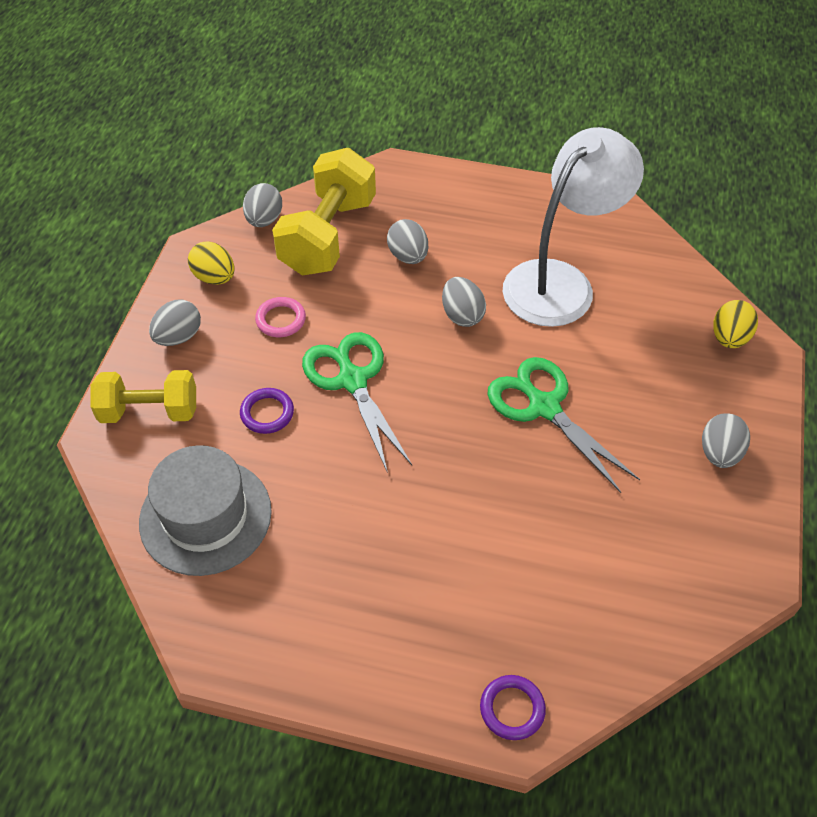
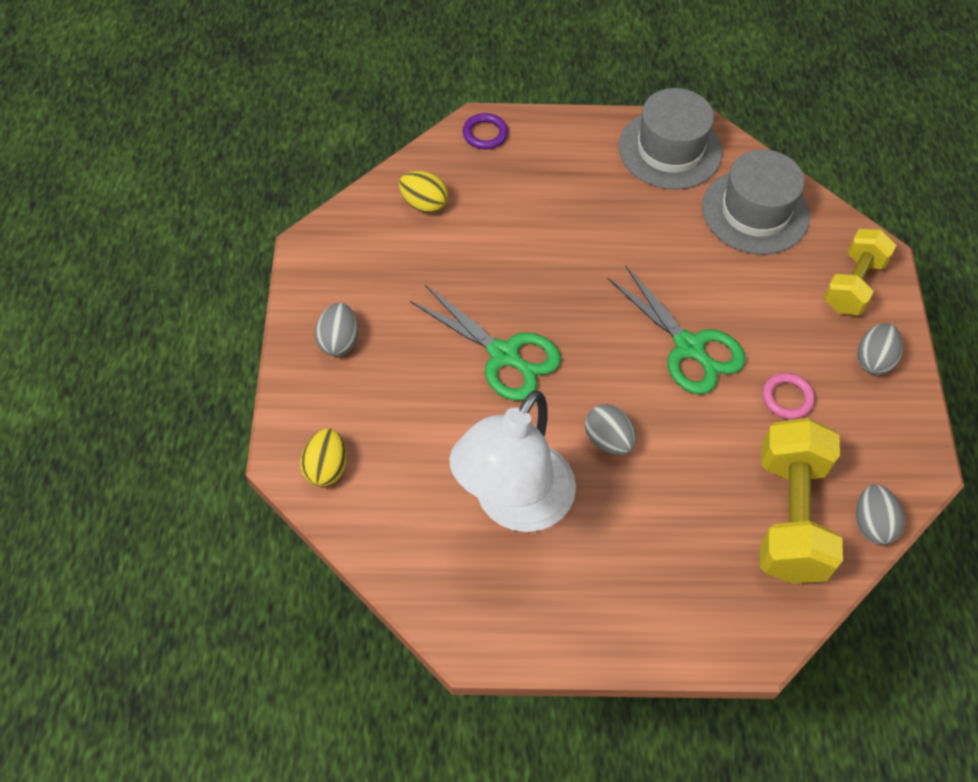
camera: 165 degrees right, 5 degrees up
yellow dumbbell [90,370,196,423] -> yellow dumbbell turned 45 degrees counterclockwise [824,228,897,315]
yellow egg [188,241,235,285] -> yellow egg moved to [399,171,448,213]
purple ring [240,388,294,434] -> none
grey egg [387,219,428,264] -> none
none -> grey hat [619,88,723,190]

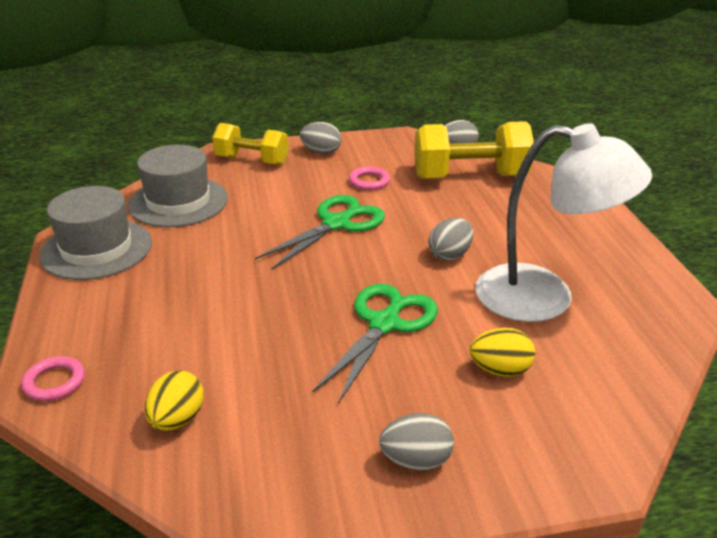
camera: 100 degrees left, 25 degrees down
yellow egg [300,428,347,487] -> yellow egg moved to [470,328,536,377]
purple ring [463,113,508,149] -> pink ring [21,356,85,401]

